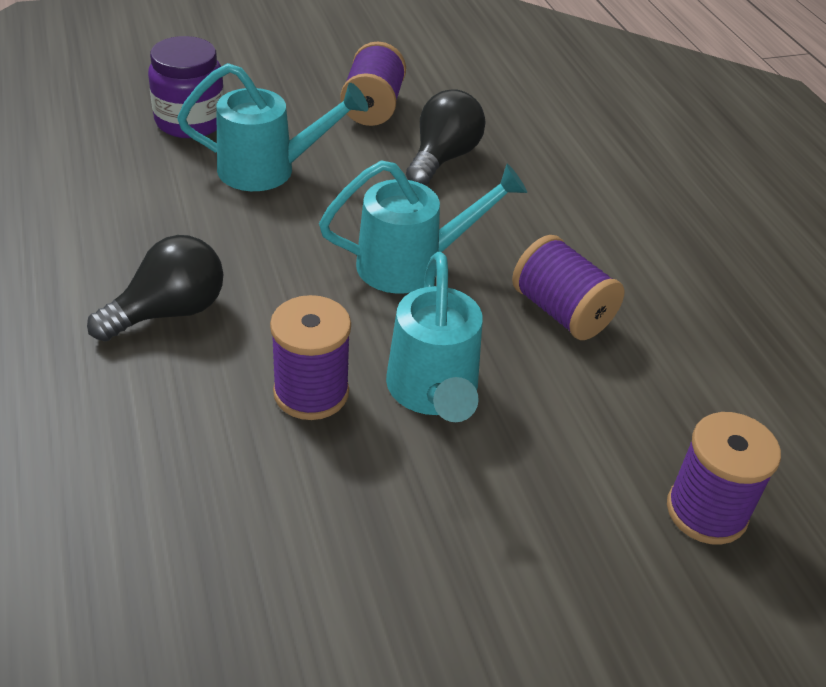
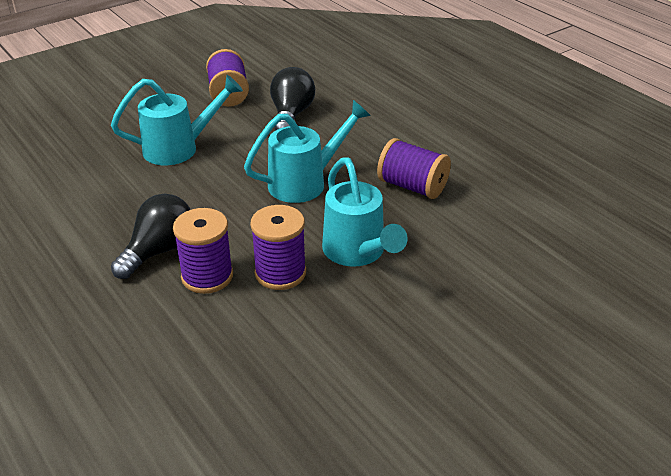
camera: 15 degrees left, 5 degrees down
purple jar [148,36,224,138] -> none
purple spool [667,412,781,545] -> purple spool moved to [173,208,233,294]

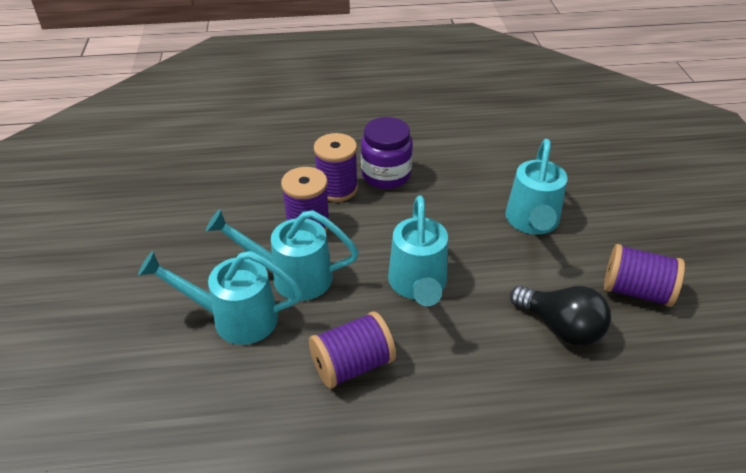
camera: 120 degrees right, 5 degrees up
black light bulb [111,194,191,279] -> purple jar [361,117,413,189]
none -> turquoise watering can [138,251,303,345]

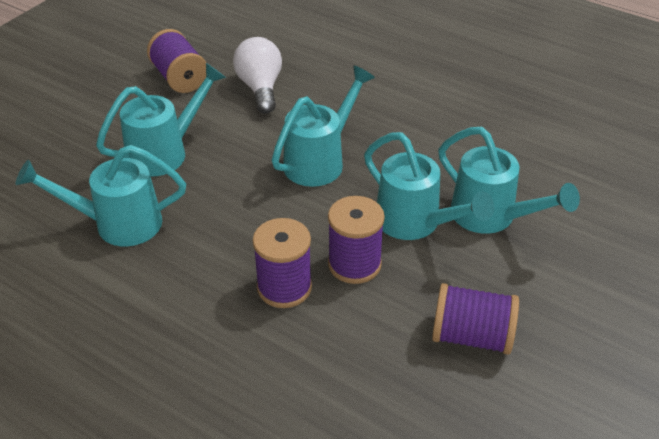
camera: 140 degrees left, 0 degrees up
purple spool [309,311,396,389] -> purple spool moved to [432,283,519,355]
purple jar [361,117,413,189] -> none
black light bulb [510,285,611,346] -> white light bulb [233,37,282,114]
none -> turquoise watering can [16,145,186,246]

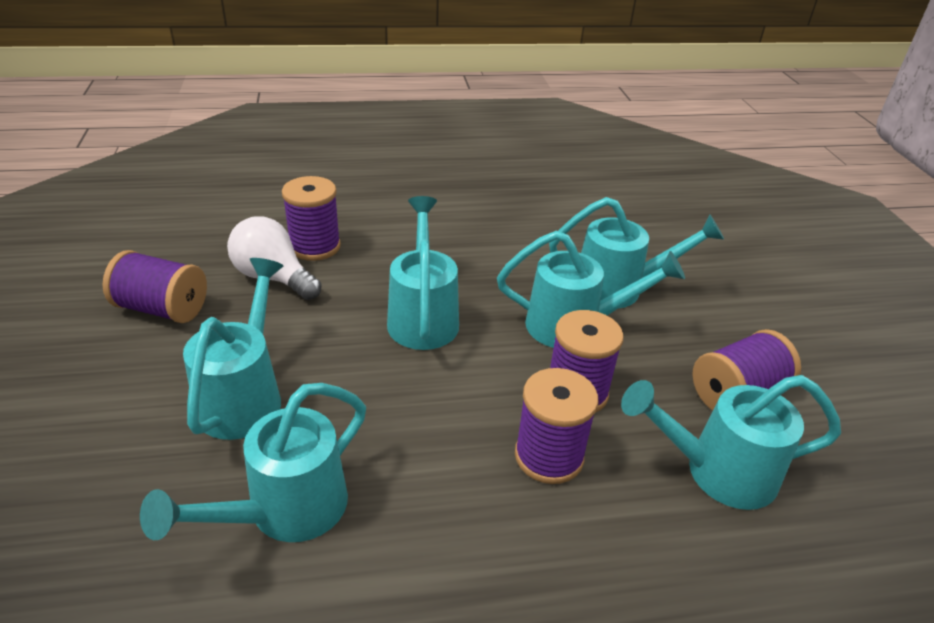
camera: 45 degrees left, 5 degrees down
none -> purple spool [282,176,341,261]
none -> turquoise watering can [621,375,841,510]

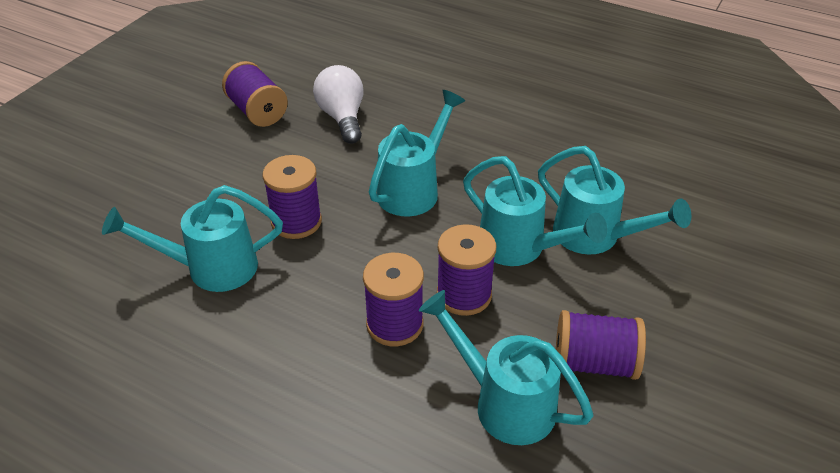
camera: 40 degrees right, 5 degrees up
turquoise watering can [183,258,283,440] -> none
purple spool [282,176,341,261] -> purple spool moved to [263,155,322,239]

